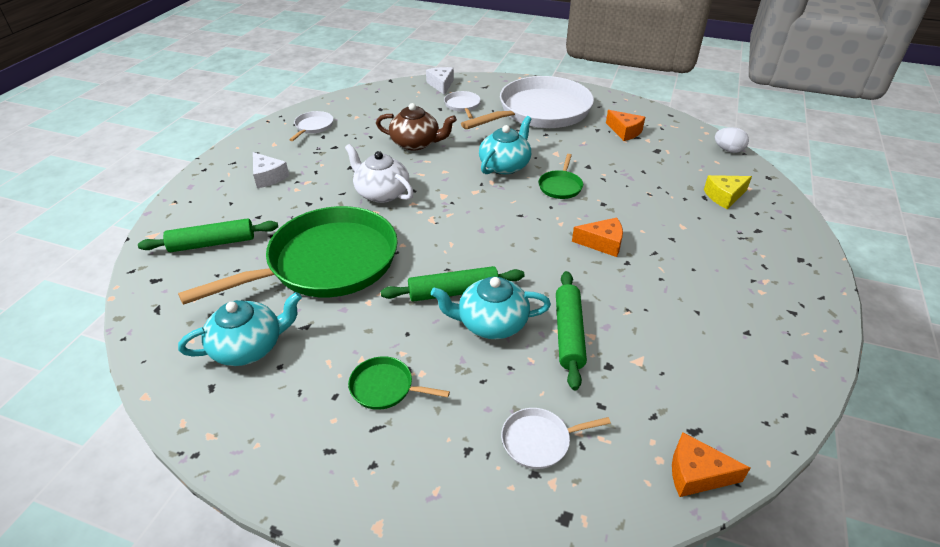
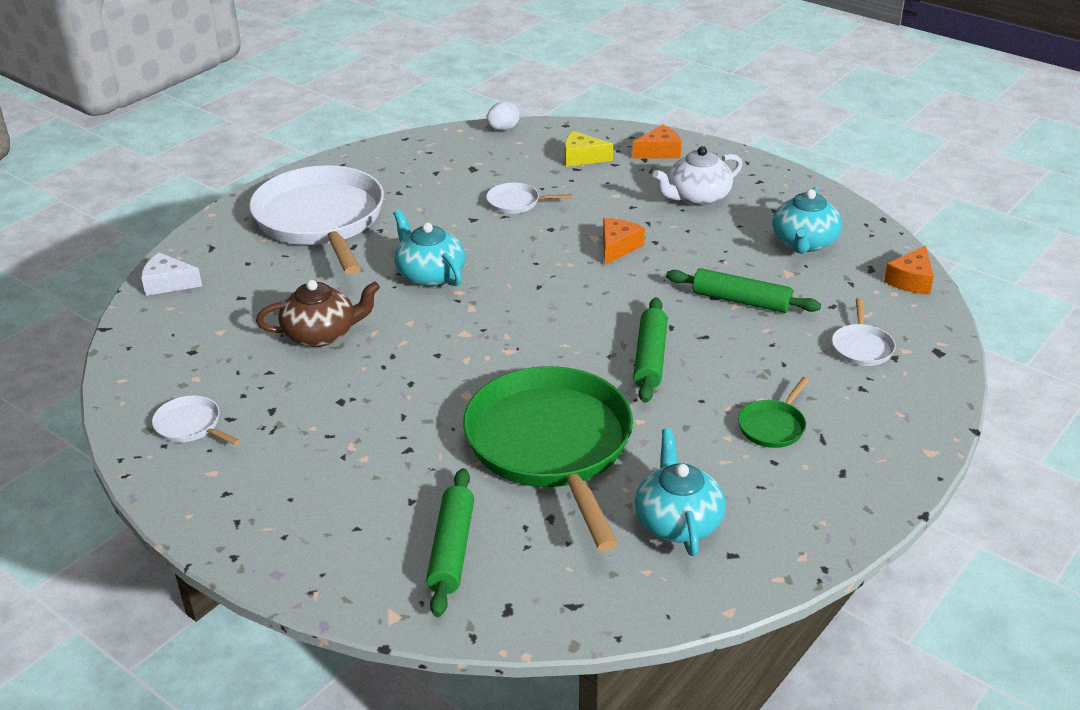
camera: 70 degrees left, 5 degrees down
white cheese [253,152,289,188] -> none
white teapot [345,144,413,203] -> white teapot moved to [653,146,742,206]
brown teapot [376,103,457,150] -> brown teapot turned 45 degrees clockwise [256,280,380,347]
turquoise teapot [431,277,551,339] -> turquoise teapot moved to [772,187,842,254]
white pan [444,91,481,119] -> white pan moved to [486,183,572,214]
green pan [539,154,583,199] -> none
orange cheese [606,110,645,141] -> orange cheese moved to [632,124,681,159]
yellow cheese [704,175,752,209] -> yellow cheese turned 105 degrees clockwise [565,131,613,167]

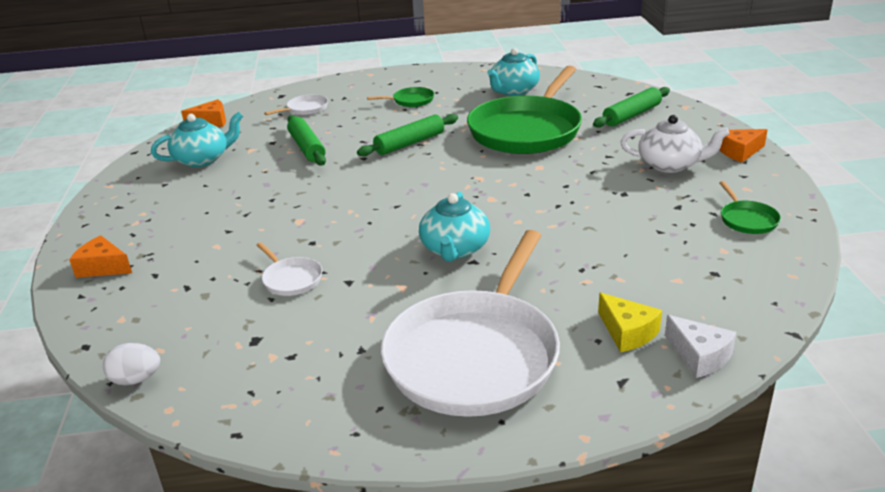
camera: 135 degrees left, 5 degrees down
white pan [152,395,240,445] -> green pan [719,181,781,234]
brown teapot [256,280,380,347] -> none
yellow cheese [565,131,613,167] -> yellow cheese moved to [598,293,662,352]
orange cheese [603,218,645,265] -> orange cheese moved to [720,129,768,162]
white teapot [653,146,742,206] -> white teapot moved to [621,115,730,173]

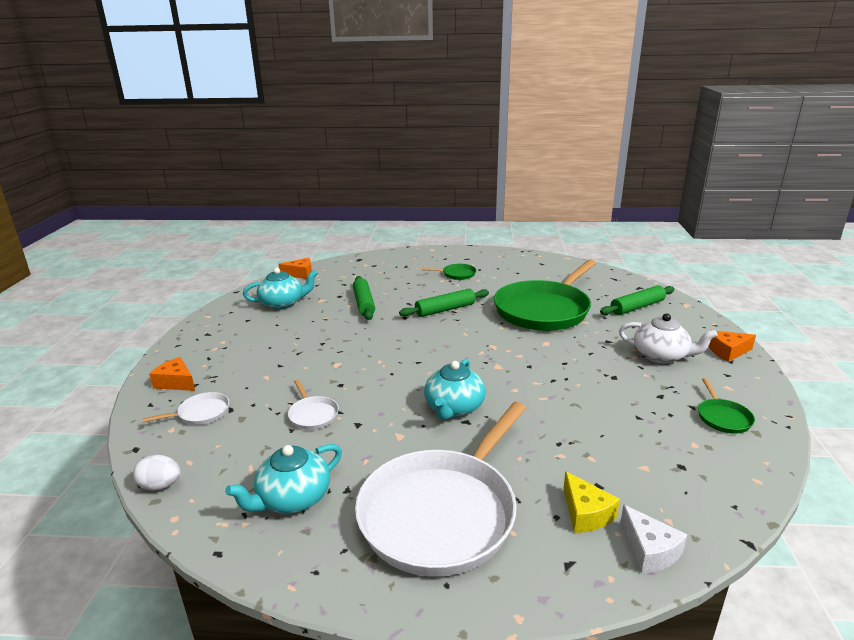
camera: 10 degrees right, 5 degrees down
white pan [264,95,328,115] -> white pan moved to [142,392,229,425]
turquoise teapot [487,48,540,96] -> turquoise teapot moved to [225,444,342,513]

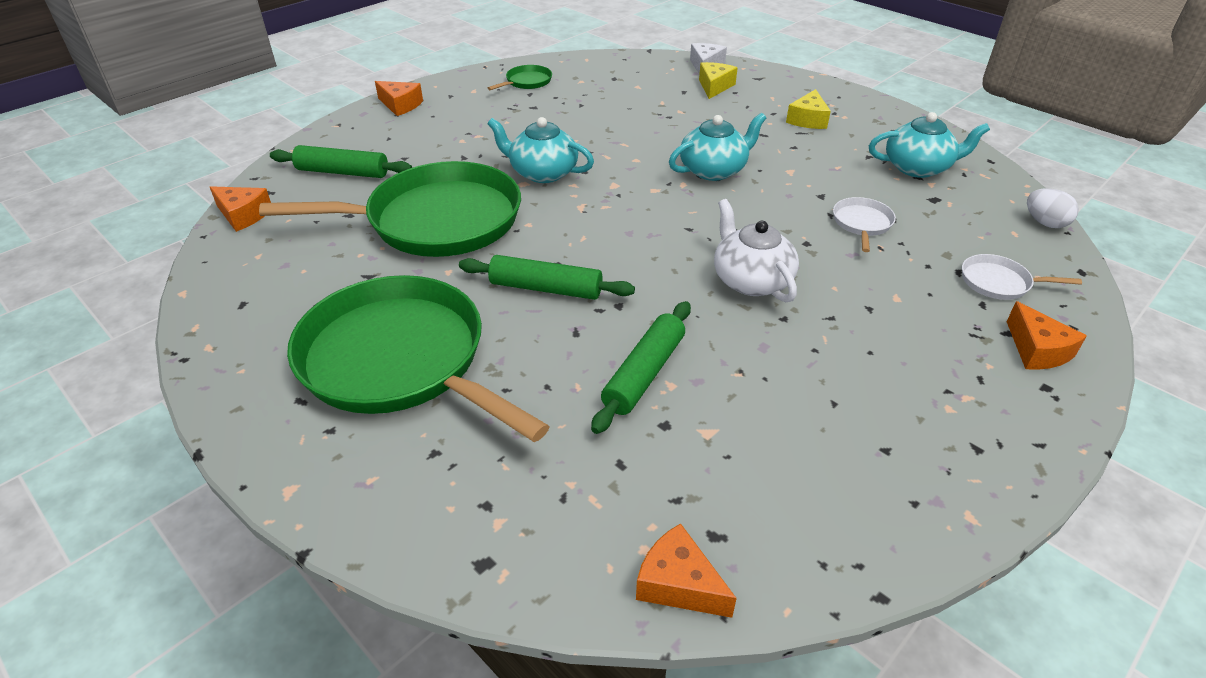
camera: 140 degrees left, 15 degrees up
turquoise teapot [243,268,318,309] -> turquoise teapot moved to [487,117,594,183]
white pan [355,402,526,577] -> yellow cheese [786,89,831,129]
green pan [422,264,476,280] -> green pan [287,275,550,442], size x2.49
white teapot [619,313,718,363] -> white teapot moved to [714,199,799,303]
none -> orange cheese [210,186,271,232]

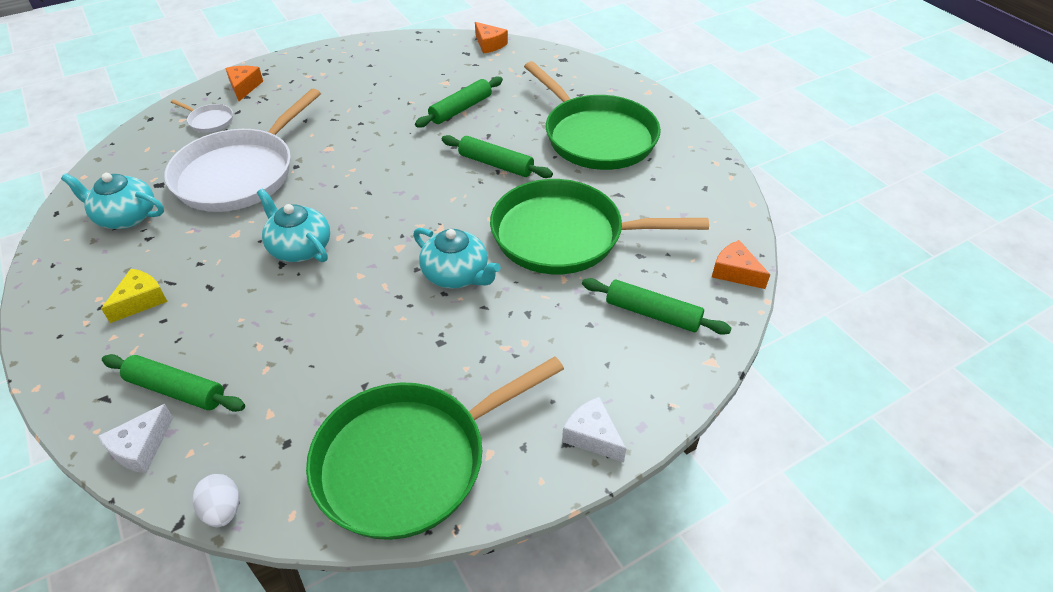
camera: 165 degrees left, 5 degrees up
orange cheese [375,81,423,116] -> white cheese [562,397,626,462]
green pan [488,65,552,90] -> green pan [306,356,564,540], size x2.49
turquoise teapot [669,113,766,181] -> turquoise teapot turned 60 degrees clockwise [257,189,330,262]
yellow cheese [699,62,738,99] -> green rolling pin [102,354,245,412]
white teapot [714,199,799,303] -> none
white pan [833,197,896,252] -> white pan [164,88,321,212], size x2.49
white egg [1027,188,1079,228] -> white egg moved to [192,474,239,527]

